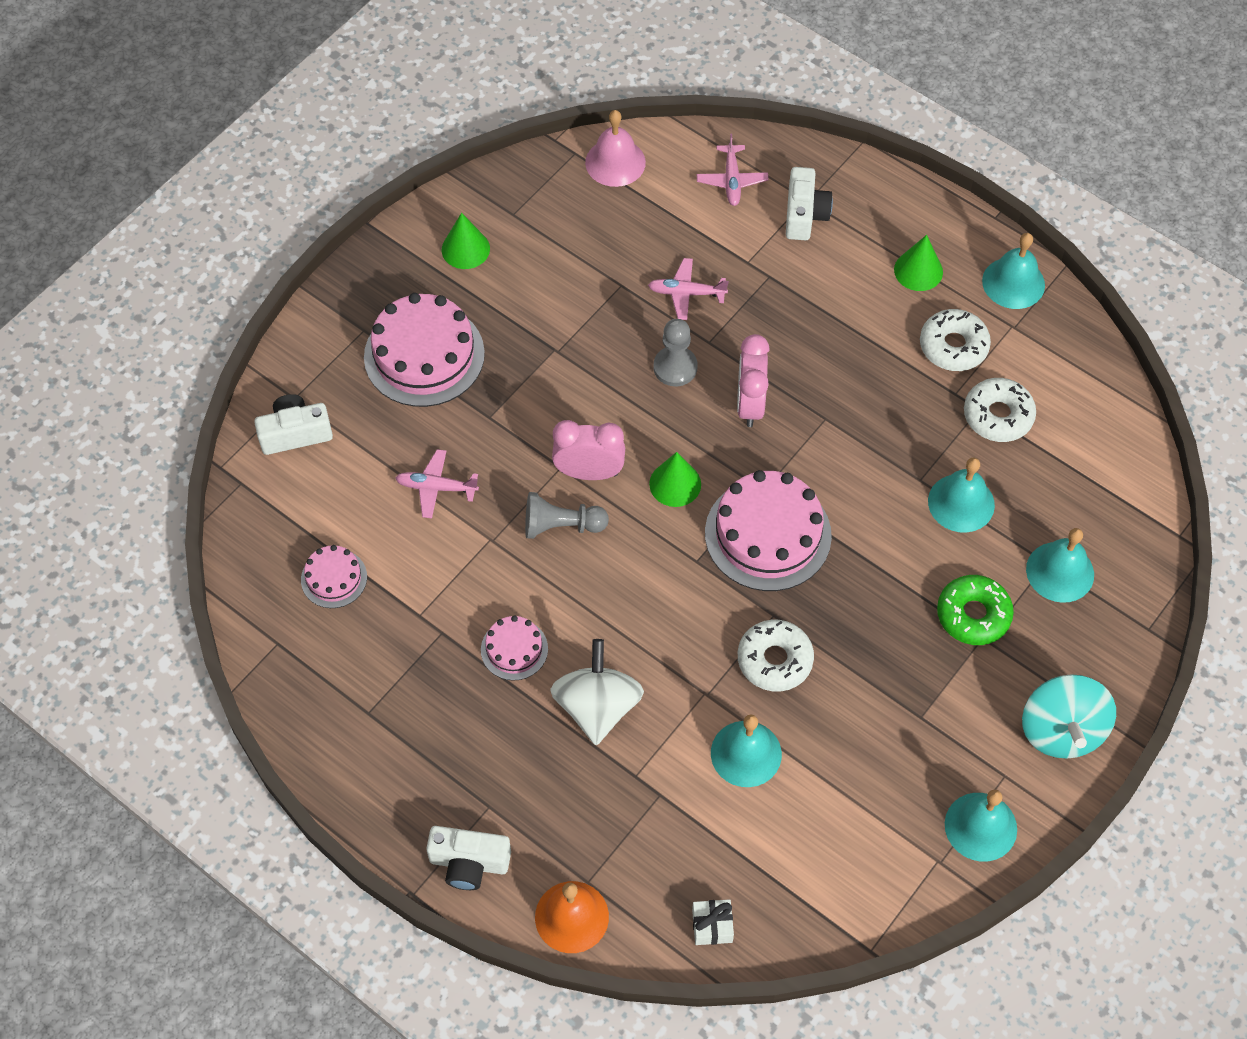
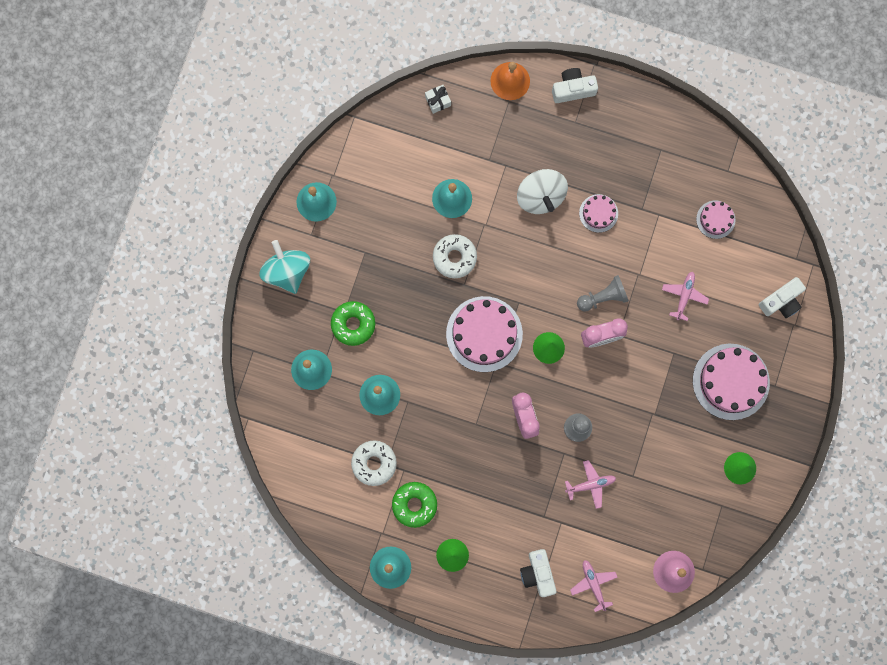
camera: 160 degrees right, 20 degrees up
pink plane [395,449,479,518] -> pink plane turned 60 degrees counterclockwise [662,272,709,321]
white donut [920,309,991,371] -> green donut [392,482,437,528]

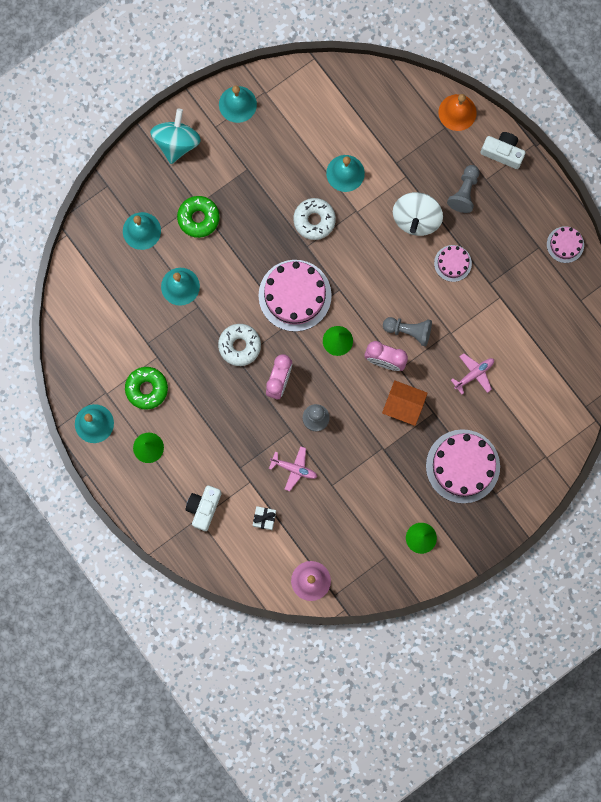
camera: 35 degrees right, 0 degrees up
white donut [351,440,397,486] -> white donut moved to [218,324,261,366]
white gift [425,85,451,114] -> white gift moved to [253,506,276,530]
pink plane [570,560,618,612] -> none
pink cake [696,201,736,239] -> pink cake moved to [547,226,584,263]
white camera [759,277,806,318] -> none
none -> orange house [382,380,428,426]
none -> grey pawn [447,165,479,213]

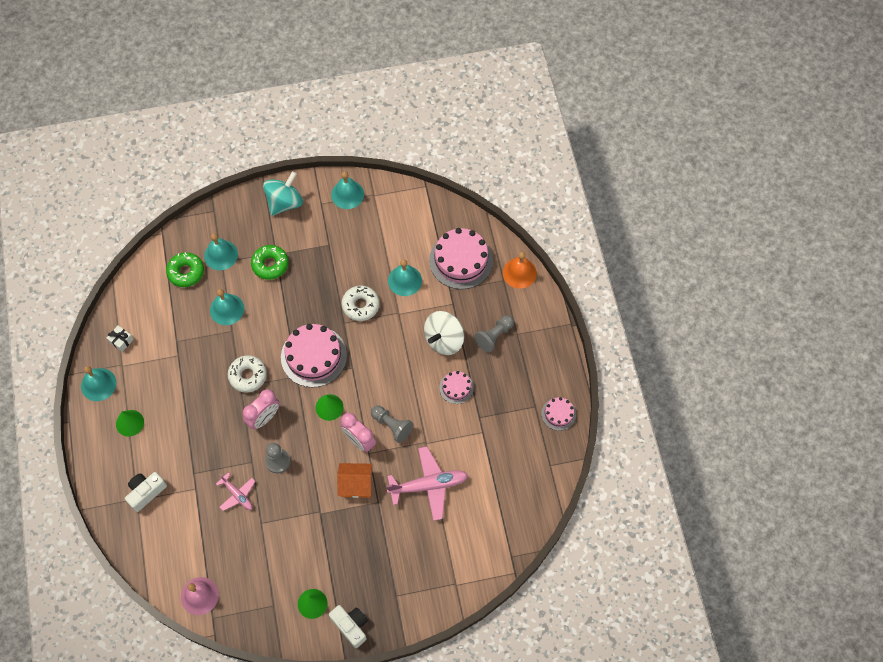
camera: 25 degrees right, 15 degrees down
green donut [125,367,168,410] -> green donut moved to [166,252,204,287]
white gift [253,506,276,530] -> white gift moved to [107,326,134,352]
orange house [382,380,428,426] -> orange house turned 45 degrees counterclockwise [337,463,372,498]
pink cake [426,429,500,503] -> pink cake moved to [429,228,493,289]
pink plane [451,353,494,394] -> pink plane [386,446,468,521], size x1.76
white camera [481,132,526,169] -> white camera moved to [329,605,368,648]

